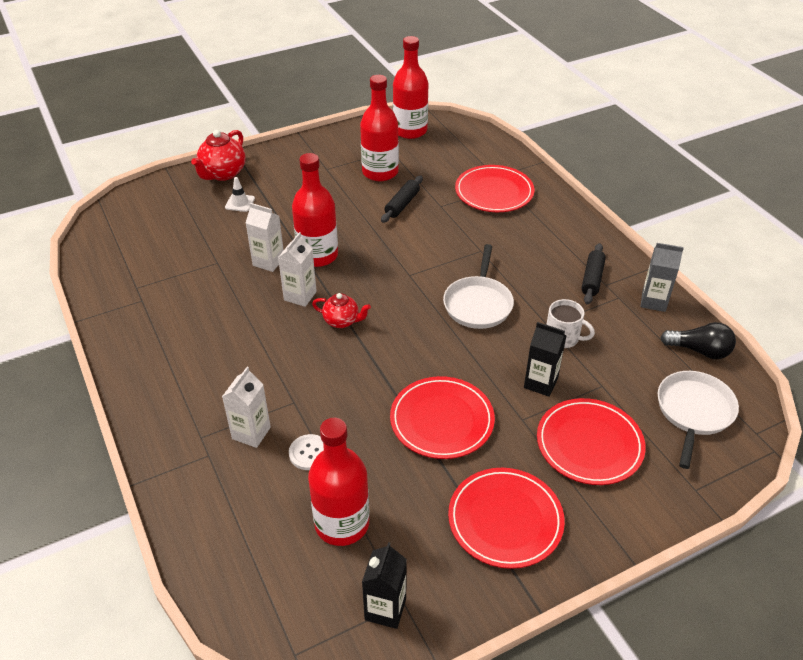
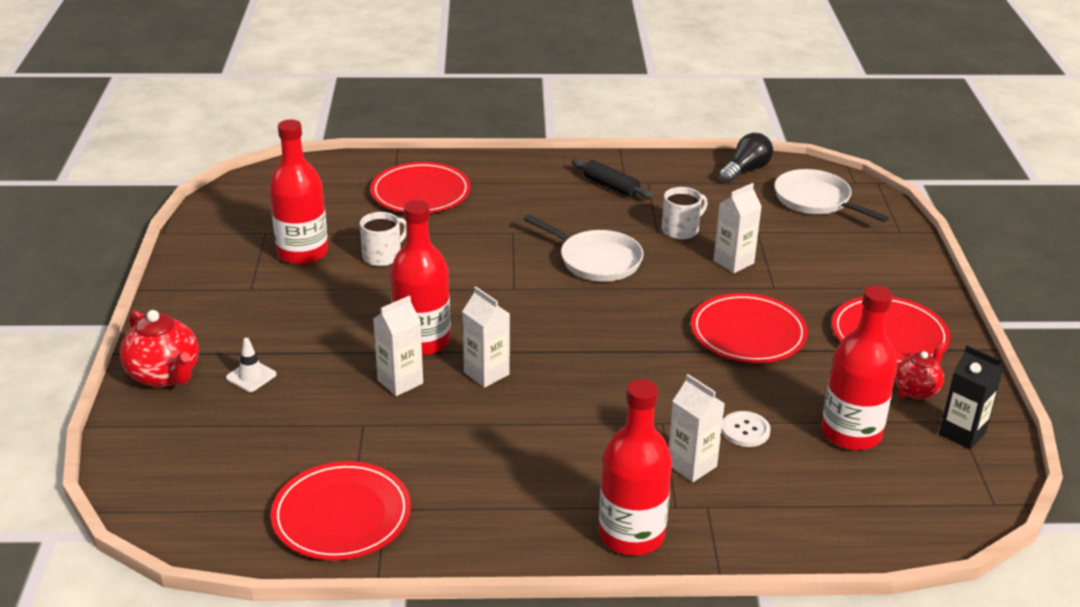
camera: 65 degrees left, 10 degrees down
red teapot [312,293,371,328] -> red teapot moved to [895,342,946,399]
black rolling pin [381,176,423,223] -> white mug [360,212,407,266]
red bottle [393,36,428,139] -> red bottle moved to [599,379,672,555]
black carton [524,322,567,397] -> white carton [714,183,762,273]
red plate [537,398,646,485] -> red plate moved to [271,461,411,560]
grey carton [640,243,684,312] -> none

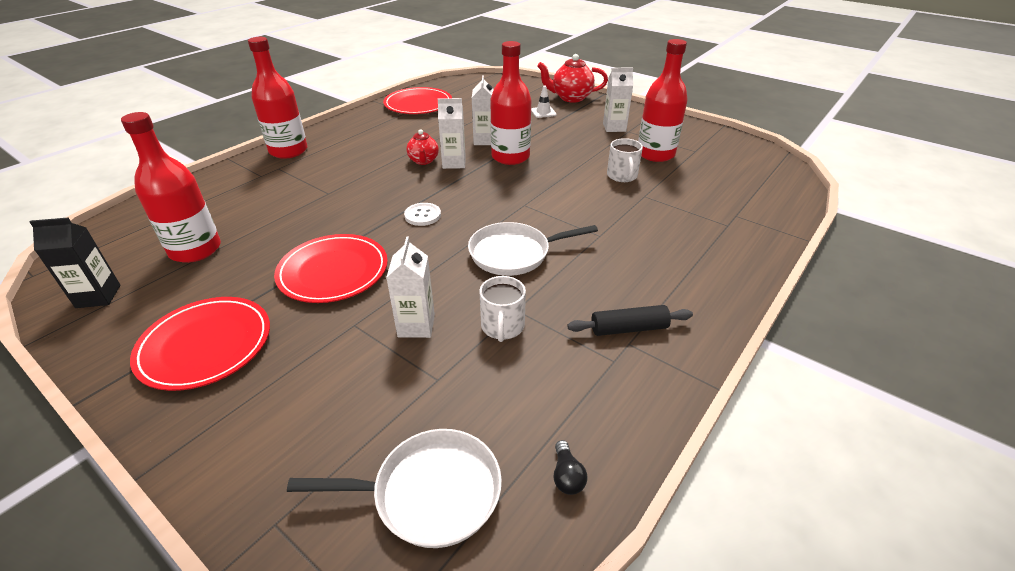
camera: 130 degrees right, 5 degrees up
red plate [370,162,471,213] -> none
white carton [669,374,725,482] -> white carton moved to [603,67,633,132]
black light bulb [719,133,773,183] -> black light bulb [554,440,588,495], size x0.54
white button [721,411,771,447] -> white button moved to [404,203,441,226]
red teapot [895,342,946,399] -> red teapot moved to [406,129,439,165]

